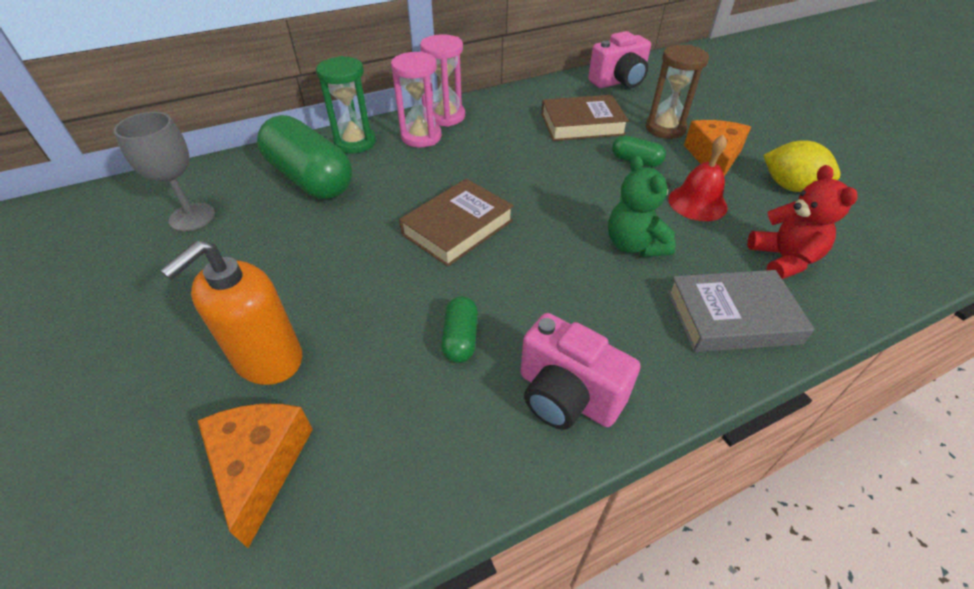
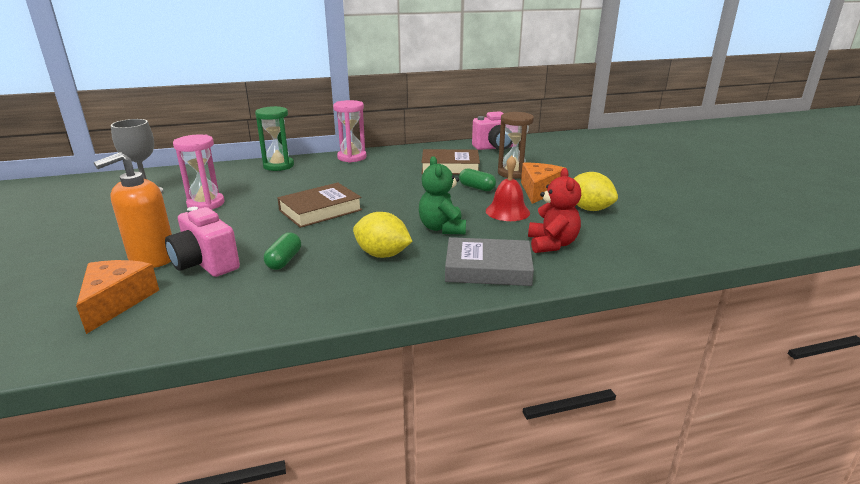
camera: 10 degrees right, 20 degrees down
green capsule [257,115,352,199] -> none
pink hourglass [391,51,442,147] -> pink hourglass moved to [173,134,225,210]
pink camera [521,313,641,430] -> pink camera moved to [165,207,240,277]
none -> yellow lemon [353,212,413,258]

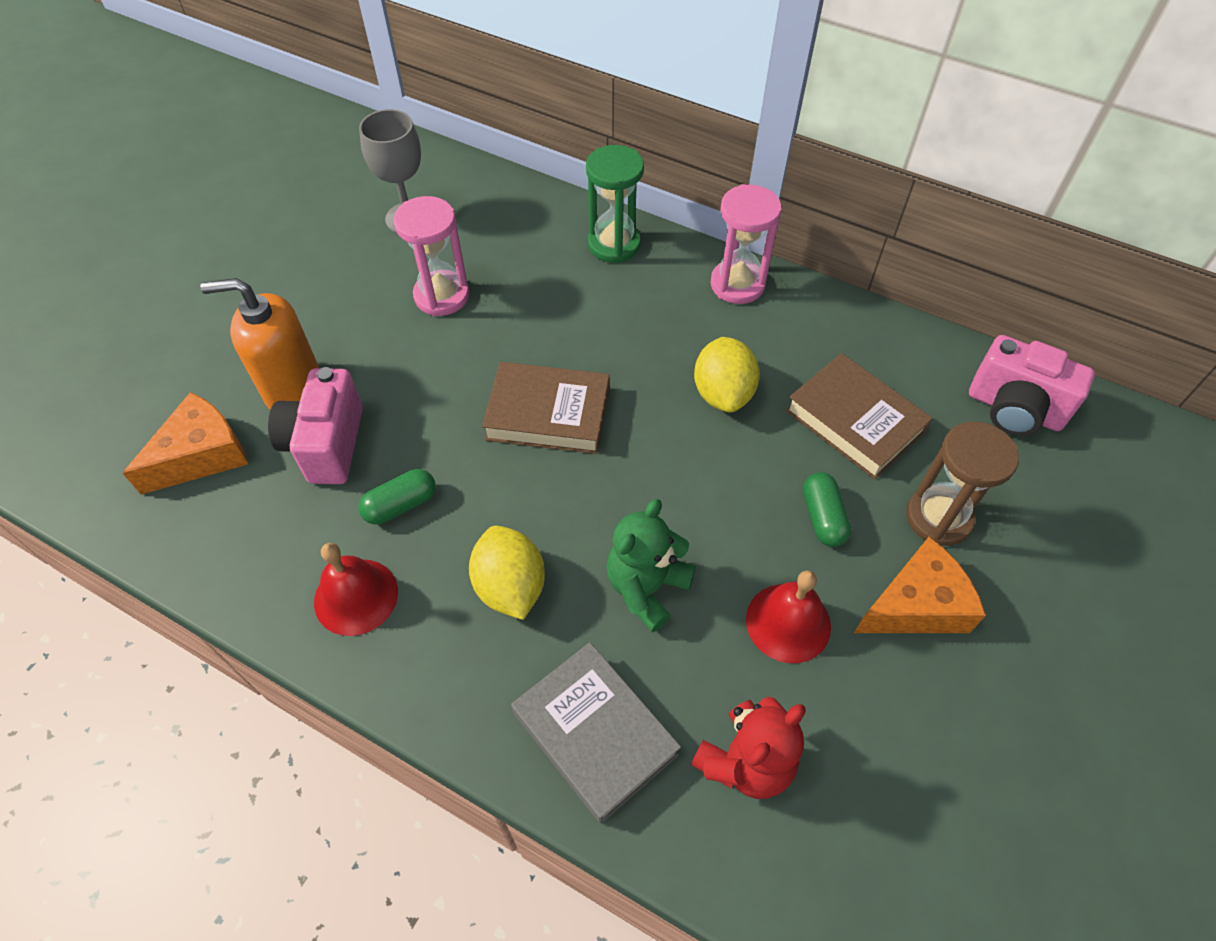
camera: 45 degrees right, 30 degrees up
yellow lemon [573,172,618,211] -> yellow lemon moved to [694,337,760,412]
none -> red bell [314,543,398,636]

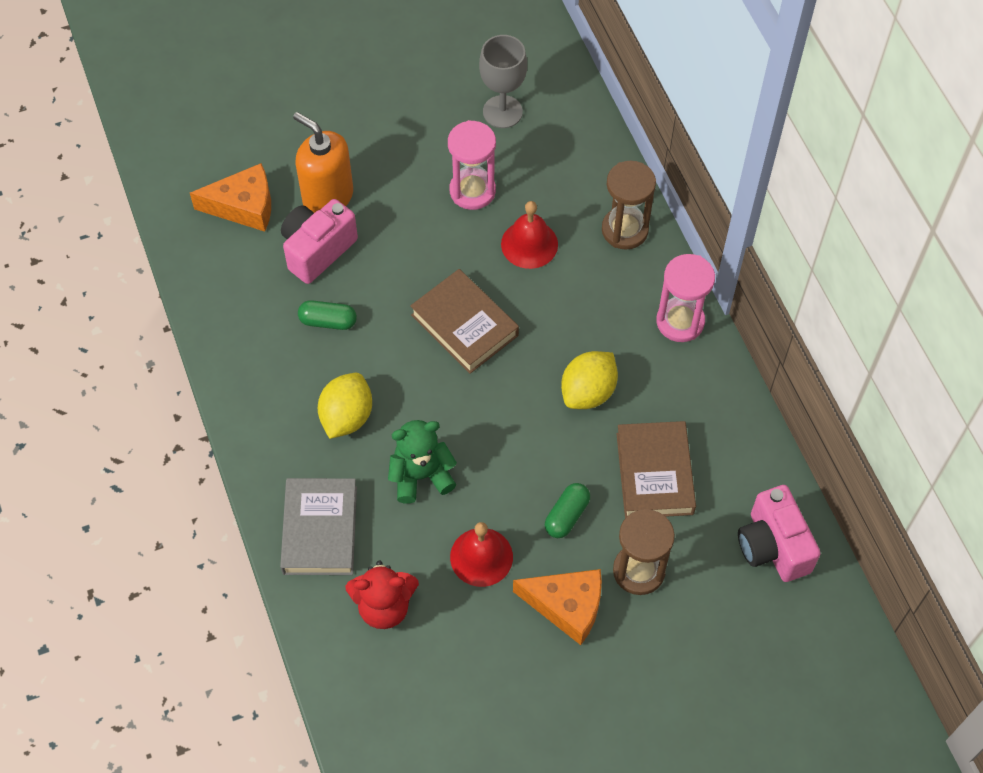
camera: 40 degrees right, 5 degrees up
red bell [314,543,398,636] -> red bell moved to [501,201,558,269]
green hourglass [586,145,644,263] -> brown hourglass [602,161,656,250]

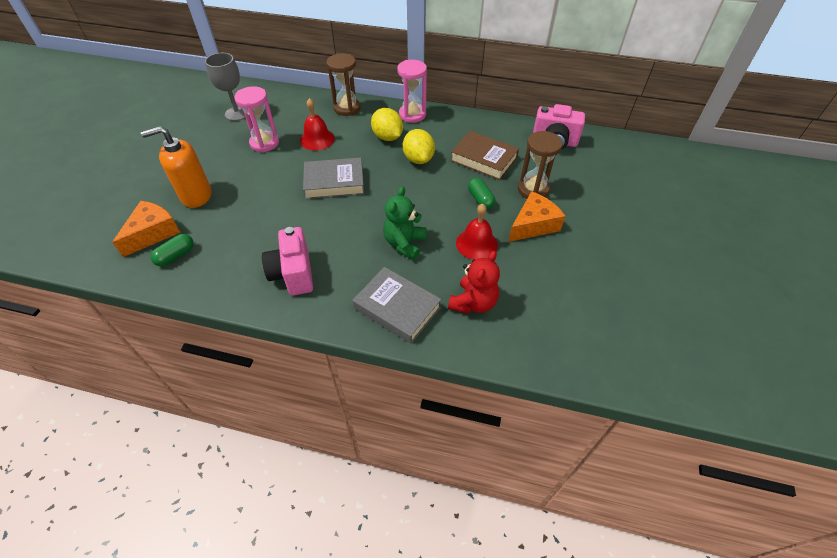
camera: 55 degrees left, 10 degrees down
pink camera [281,199,358,284] -> pink camera moved to [262,227,313,295]
green capsule [298,300,357,330] -> green capsule moved to [150,234,194,266]
yellow lemon [318,373,372,439] -> yellow lemon moved to [371,108,403,141]
brown book [410,269,519,374] -> grey book [303,158,364,199]

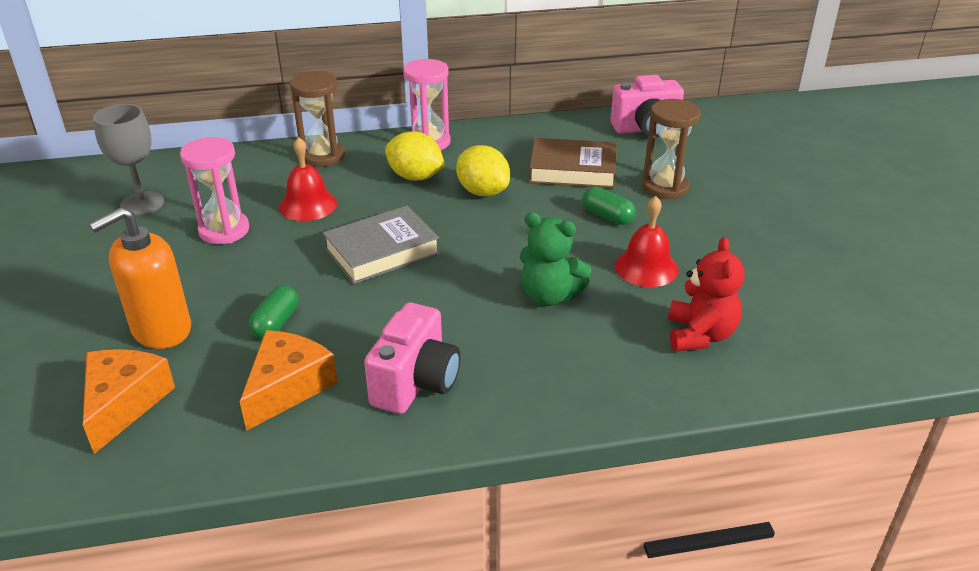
camera: 25 degrees left, 15 degrees down
green capsule [150,234,194,266] -> green capsule moved to [249,285,299,339]
pink camera [262,227,313,295] -> pink camera turned 120 degrees counterclockwise [364,302,460,414]
grey book [353,267,441,344] -> none
green teddy bear [383,186,427,260] -> green teddy bear turned 60 degrees counterclockwise [520,212,591,306]
orange cheese [508,191,565,242] -> orange cheese moved to [240,330,338,431]

